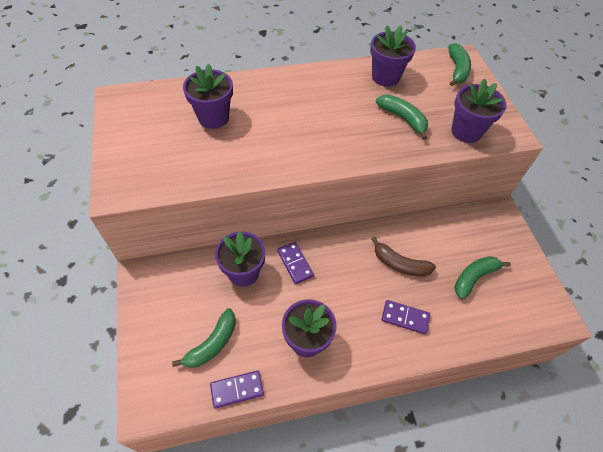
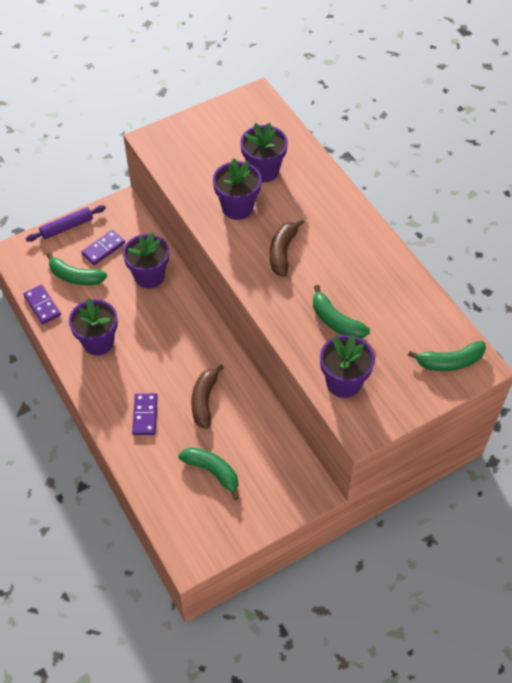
camera: 75 degrees right, 0 degrees up
purple domino [277,242,314,284] -> purple domino moved to [81,230,125,265]
purple flower pot [370,26,416,87] -> purple flower pot moved to [213,158,262,220]
green banana [376,95,428,140] -> green banana turned 105 degrees clockwise [313,285,370,338]
none -> purple rolling pin [26,205,106,242]
none -> brown banana [270,219,305,277]

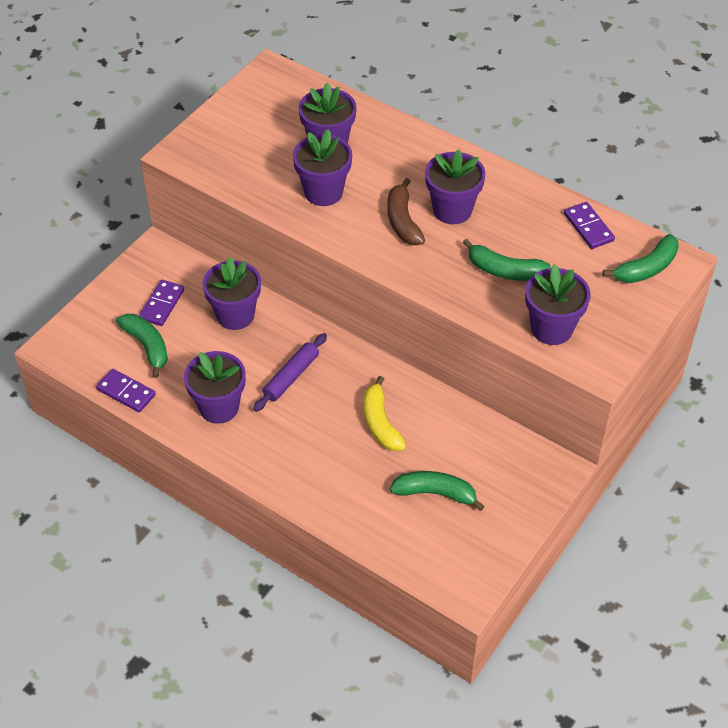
camera: 25 degrees left, 5 degrees down
purple rolling pin [26,205,106,242] -> purple rolling pin moved to [253,333,327,412]
green banana [46,252,107,285] -> green banana turned 120 degrees counterclockwise [116,314,168,378]
purple domino [132,393,158,435] -> purple domino moved to [564,202,615,249]
brown banana [191,364,224,429] -> yellow banana [363,376,406,451]
none -> purple flower pot [425,150,485,224]

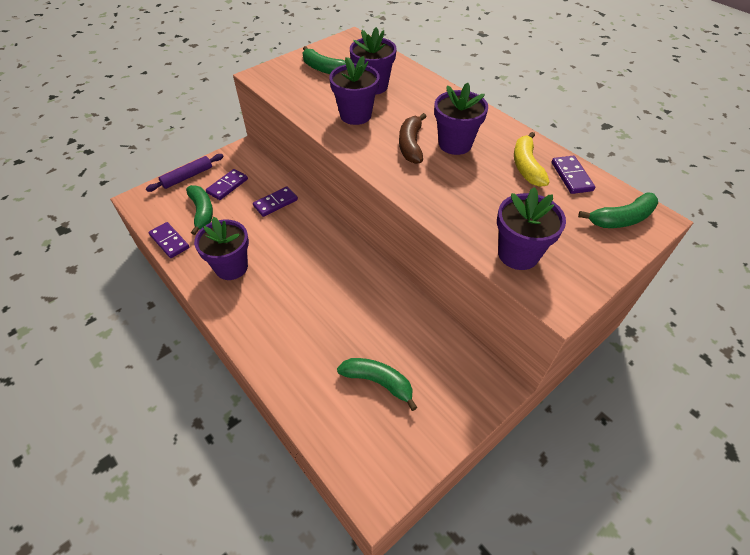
camera: 15 degrees right, 0 degrees up
purple flower pot [203,257,261,330] -> purple domino [253,186,298,217]
purple rolling pin [253,333,327,412] -> purple rolling pin moved to [146,154,224,192]
yellow banana [363,376,406,451] -> yellow banana moved to [514,132,550,187]
green banana [463,239,551,281] -> green banana moved to [302,46,346,74]

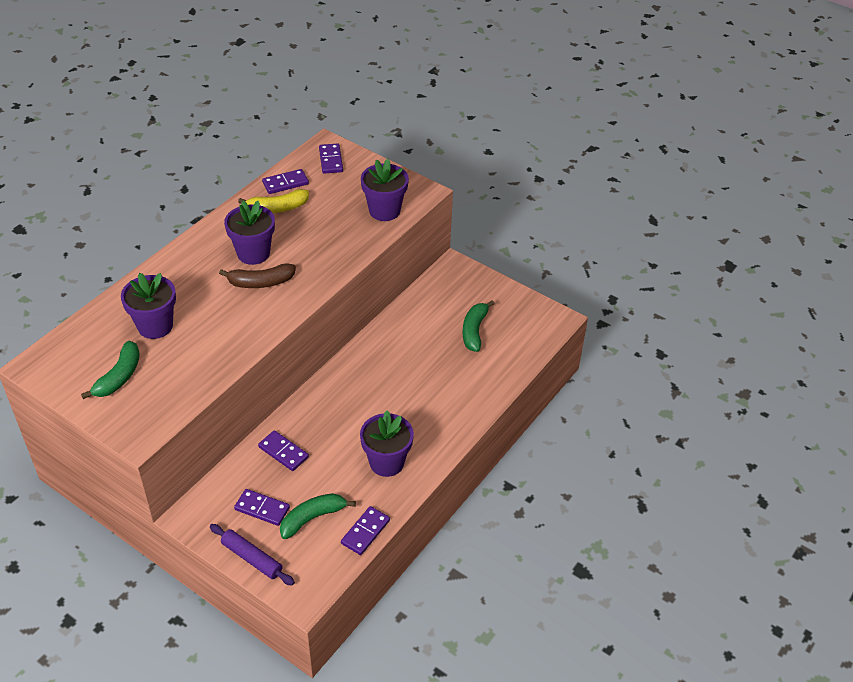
camera: 105 degrees left, 5 degrees down
purple flower pot [329,56,380,125] -> none
green banana [578,192,658,228] -> purple domino [319,143,343,174]

